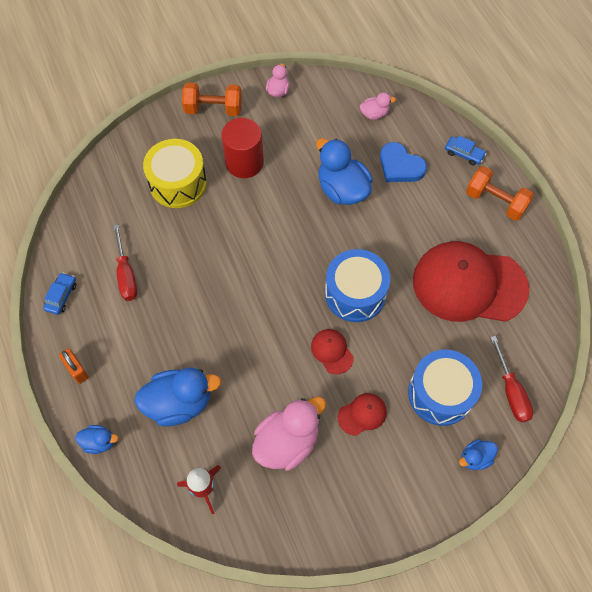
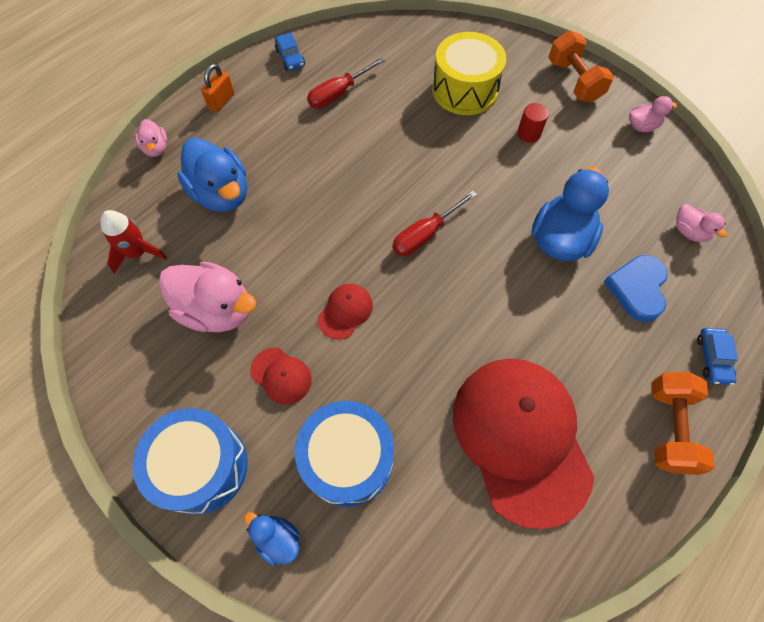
camera: 65 degrees right, 0 degrees up
blue car [43,272,76,315] -> blue car turned 75 degrees clockwise [275,33,305,71]
blue duck [75,425,118,454] -> pink duck [135,119,167,157]
red cylinder [221,118,264,178] -> red cylinder [517,103,549,143], size x0.51
blue drum [325,249,390,322] -> blue drum moved to [133,408,248,515]
red screwdriver [490,336,534,423] -> red screwdriver moved to [392,191,477,256]

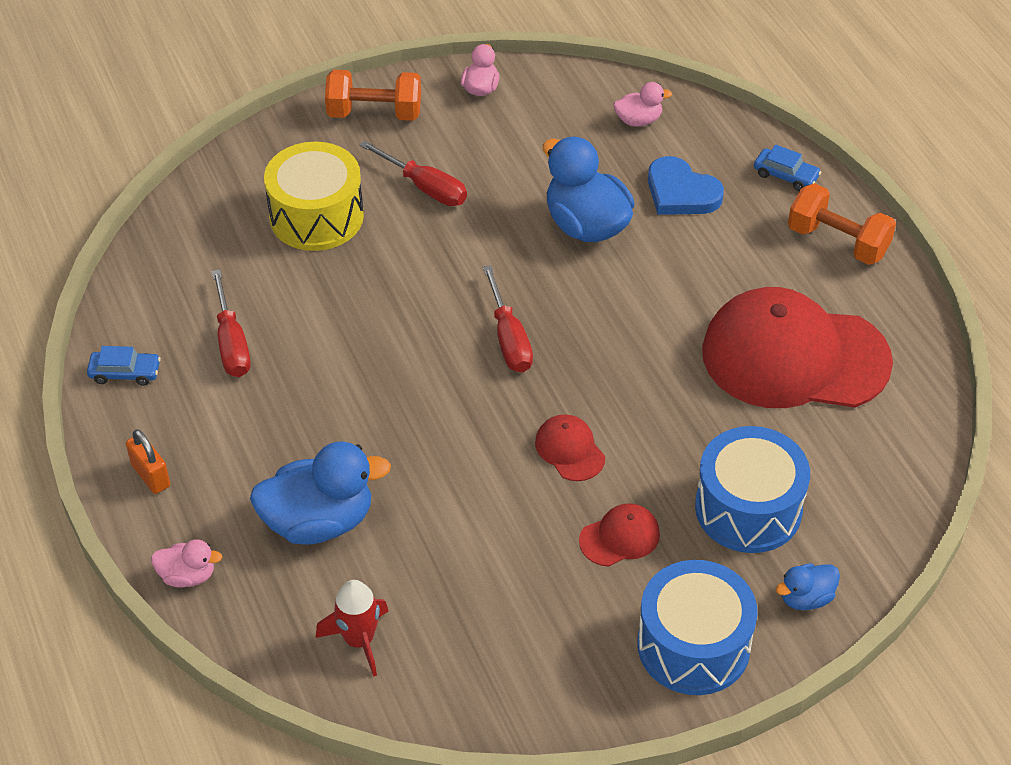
camera: 65 degrees left, 15 degrees down
pink duck [159,261,256,332] -> none
red cylinder [517,103,549,143] -> red screwdriver [360,141,467,206]

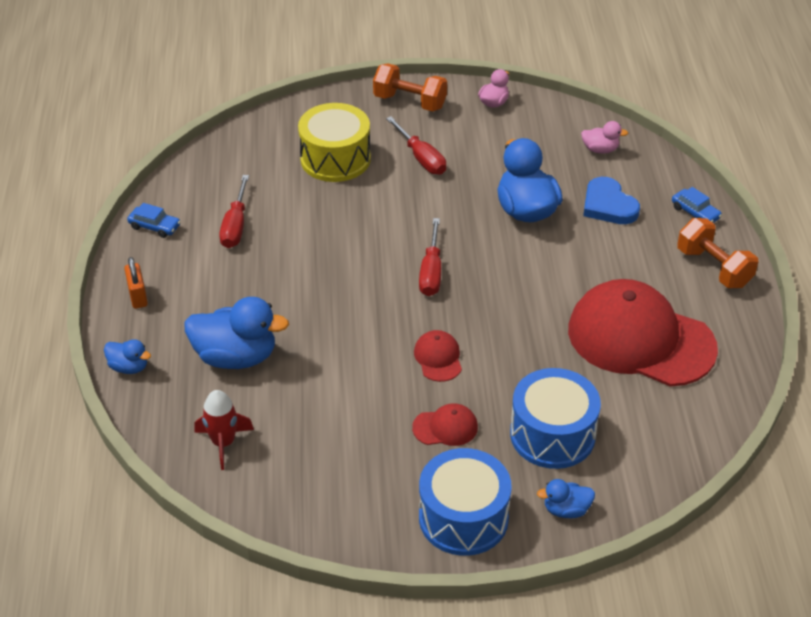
camera: 20 degrees right, 5 degrees down
pink duck [151,539,222,587] -> blue duck [104,339,151,374]

